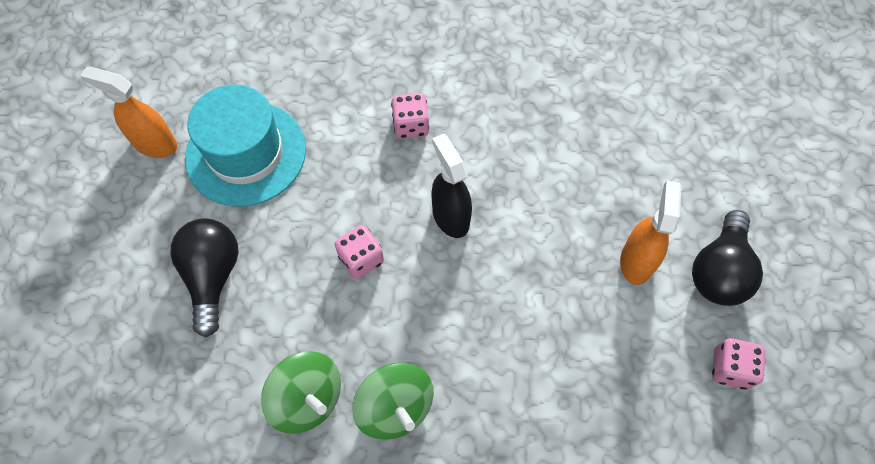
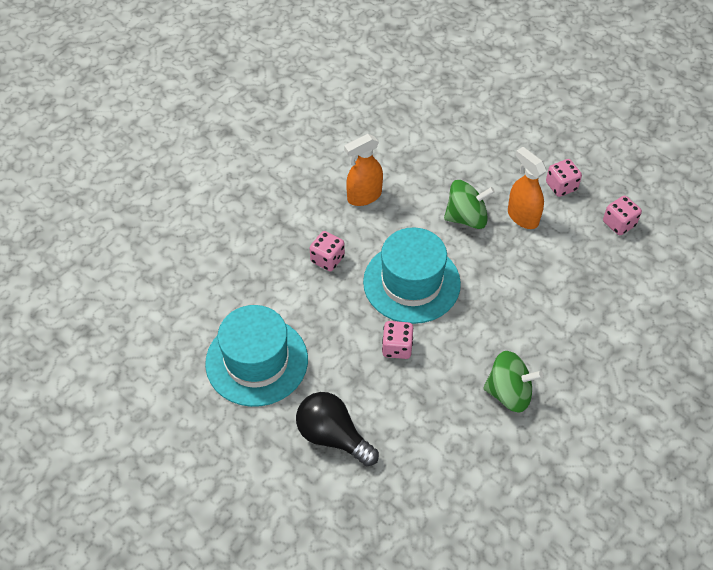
camera: 50 degrees left, 10 degrees down
orange spray bottle [80,66,177,158] -> orange spray bottle moved to [344,134,383,206]
green spinning top [261,351,341,434] -> green spinning top moved to [444,180,495,229]
black spray bottle [431,134,472,238] -> turquoise hat [363,227,461,324]
black light bulb [692,210,763,306] -> pink dice [546,159,582,197]

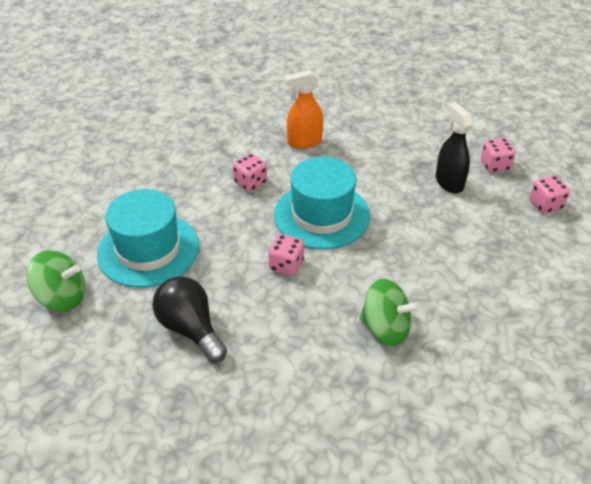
camera: 15 degrees right, 10 degrees down
green spinning top [444,180,495,229] -> green spinning top moved to [26,250,85,311]
orange spray bottle [508,147,546,229] -> black spray bottle [435,102,473,193]

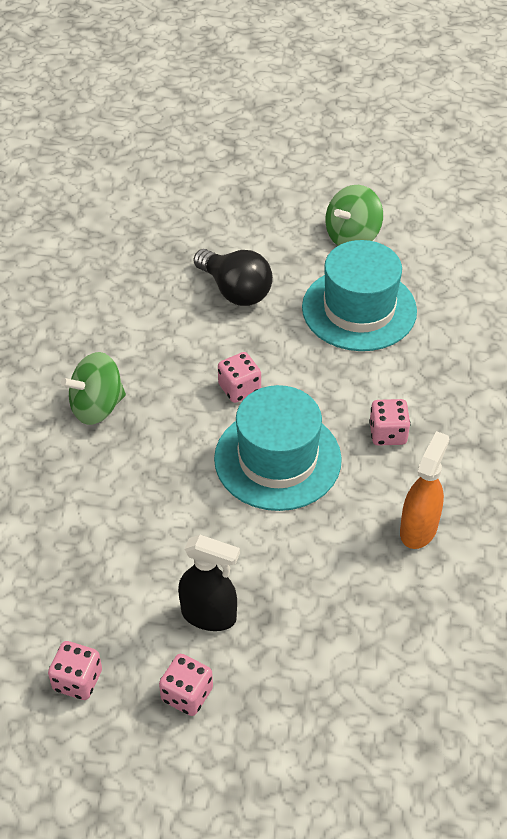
camera: 130 degrees right, 5 degrees up
black light bulb [152,276,227,362] -> black light bulb turned 45 degrees clockwise [194,249,273,306]

